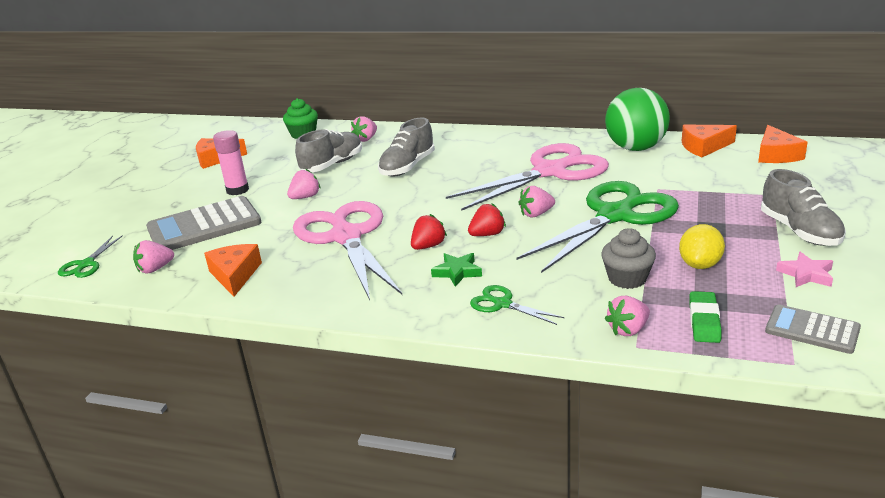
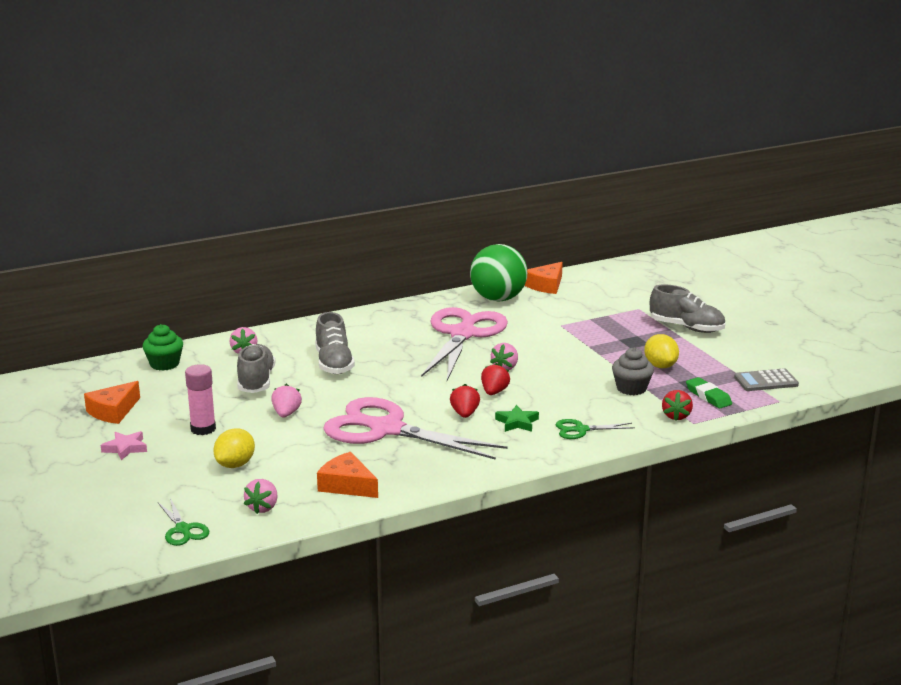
camera: 45 degrees left, 5 degrees down
grey calculator [146,196,262,250] -> yellow lemon [213,428,255,468]
green scissors [517,181,679,273] -> none
pink strawberry [605,296,650,336] -> red strawberry [662,390,693,421]
orange cheese [758,125,808,163] -> none
pink star [776,252,833,287] -> pink star moved to [101,431,147,460]

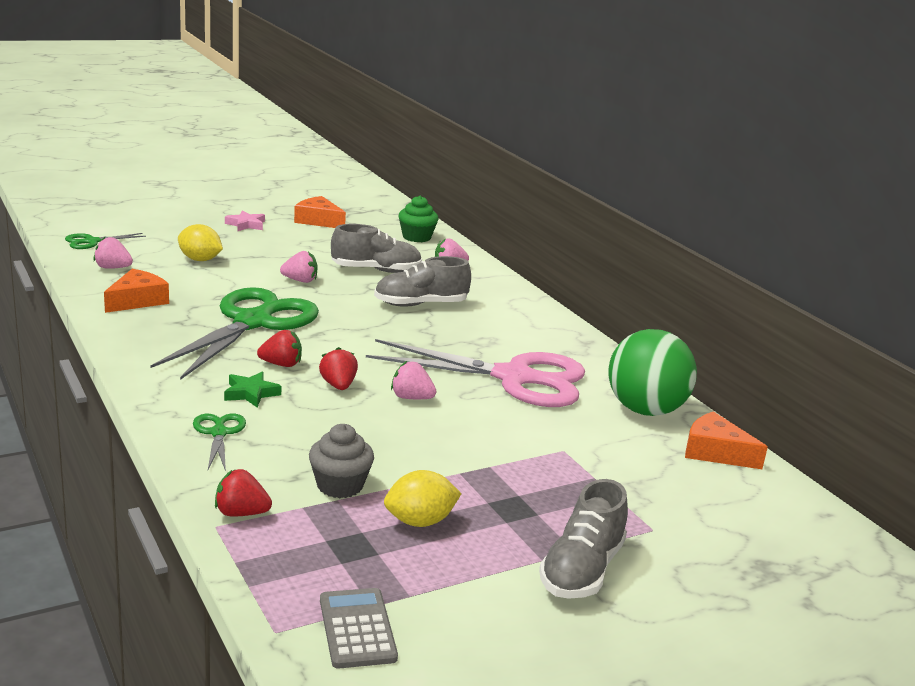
camera: 85 degrees right, 0 degrees up
pink glue stick [185,364,216,435] -> none
pink scissors [323,397,508,460] -> green scissors [150,287,319,380]
red strawberry [481,363,510,395] -> red strawberry turned 120 degrees counterclockwise [319,347,358,390]
green eraser [686,377,732,408] -> none

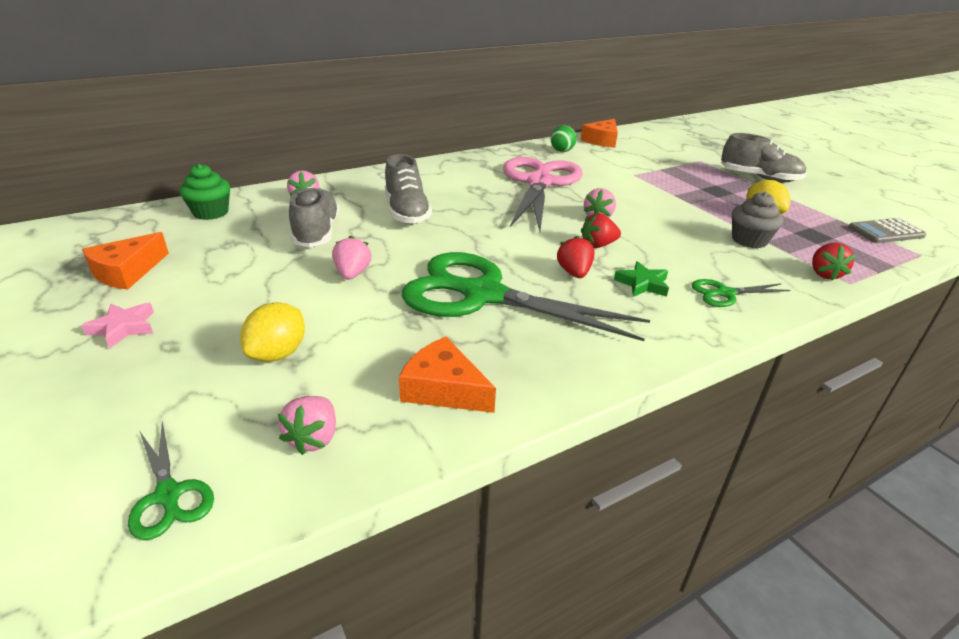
camera: 90 degrees left, 10 degrees up
green ball [608,329,697,416] -> green ball [551,125,576,152], size x0.46

